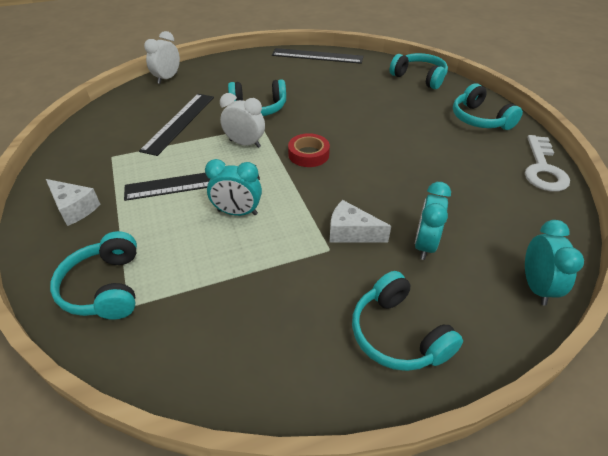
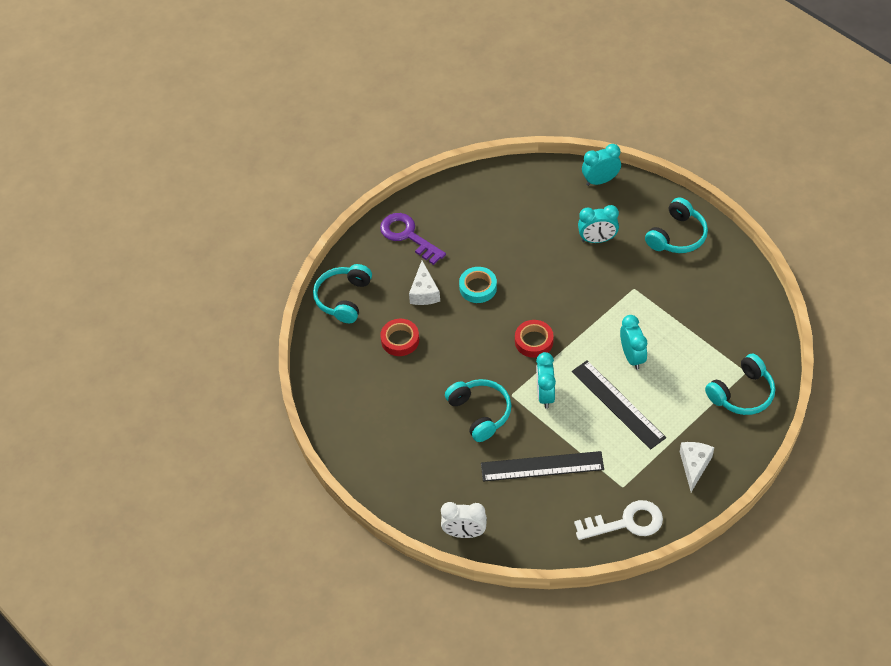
camera: 110 degrees left, 10 degrees up
white clock [220,93,265,148] -> turquoise clock [536,352,556,409]
black ruler [272,48,363,64] -> none
white cheese [330,200,391,243] -> white cheese moved to [409,261,440,305]
turquoise headphones [453,83,523,130] -> purple key [380,213,446,265]
white key [525,135,570,192] -> white key moved to [574,500,663,540]
none -> red tape [380,319,419,356]
none -> turquoise tape [459,267,497,303]

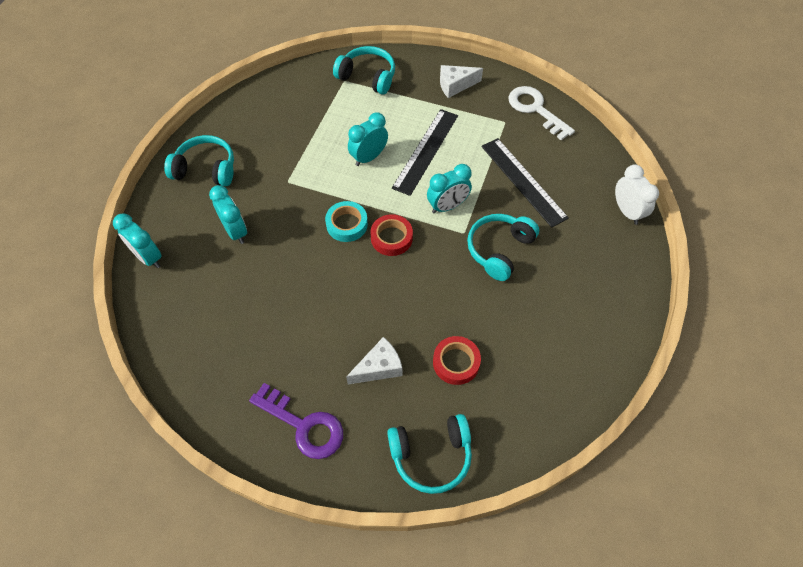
camera: 120 degrees left, 5 degrees up
purple key [380,213,446,265] -> purple key turned 75 degrees counterclockwise [249,383,343,459]
turquoise tape [459,267,497,303] -> turquoise tape moved to [325,201,368,242]

